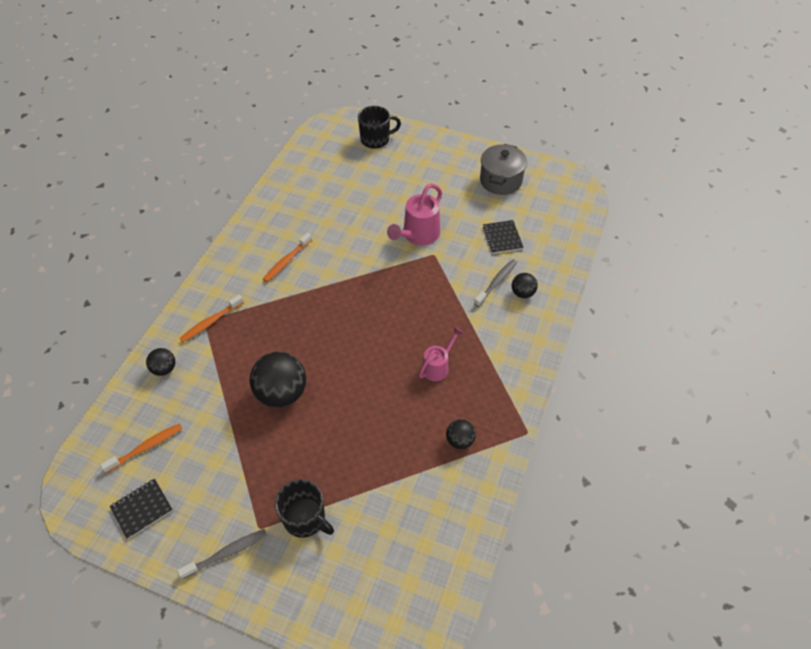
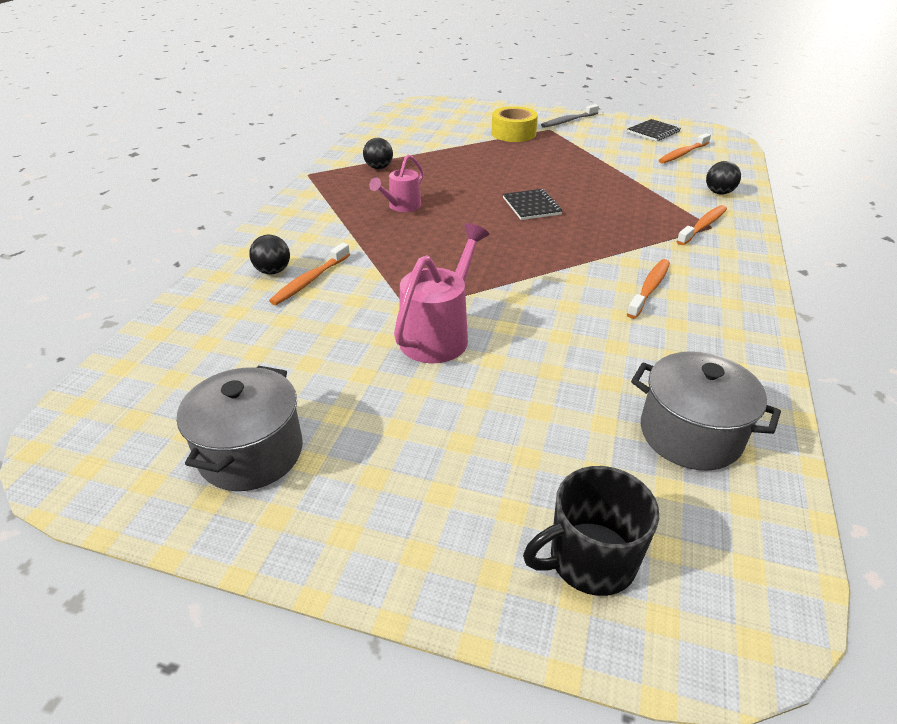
camera: 175 degrees right, 15 degrees down
black ball [250,352,306,408] -> none
black mug [275,479,334,538] -> yellow tape [491,106,538,142]
grey toothbrush [474,259,517,307] -> orange toothbrush [269,243,350,305]
black notebook [483,220,524,254] -> black notebook moved to [503,189,562,220]
none -> grey pot [631,351,781,471]

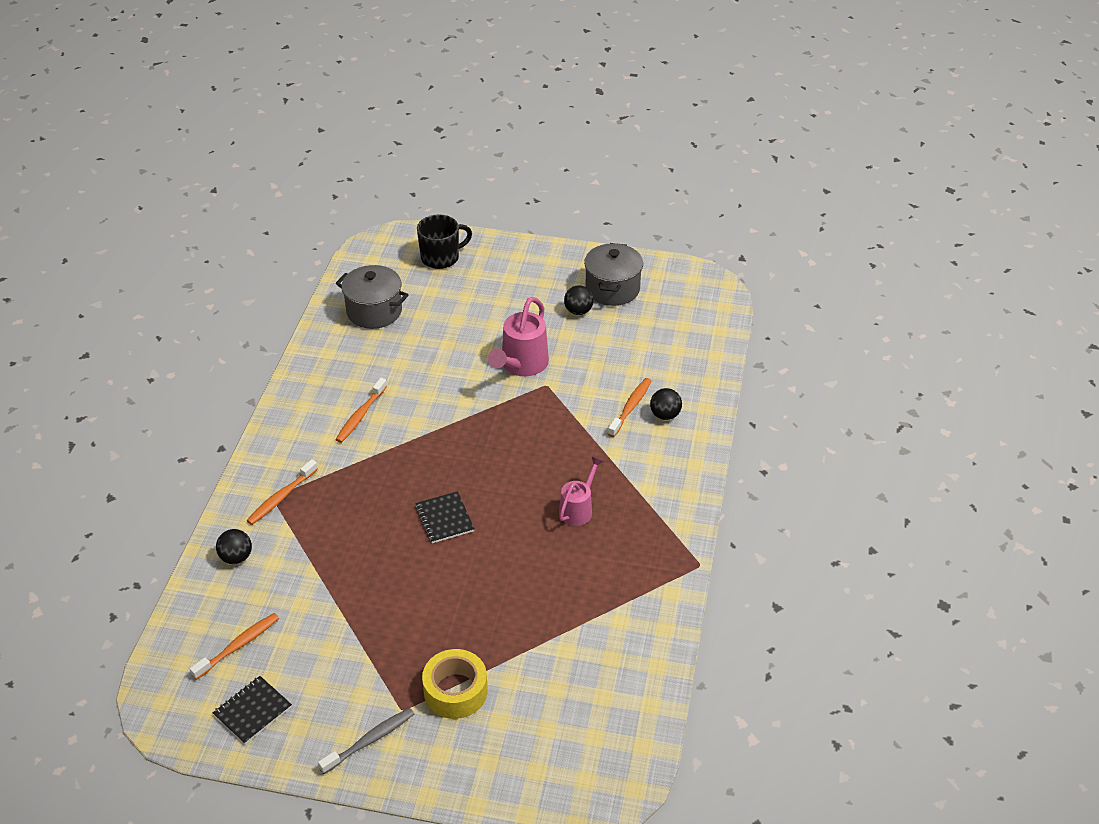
camera: 175 degrees right, 5 degrees up
black ball [363,138,393,169] -> black ball moved to [564,285,594,315]

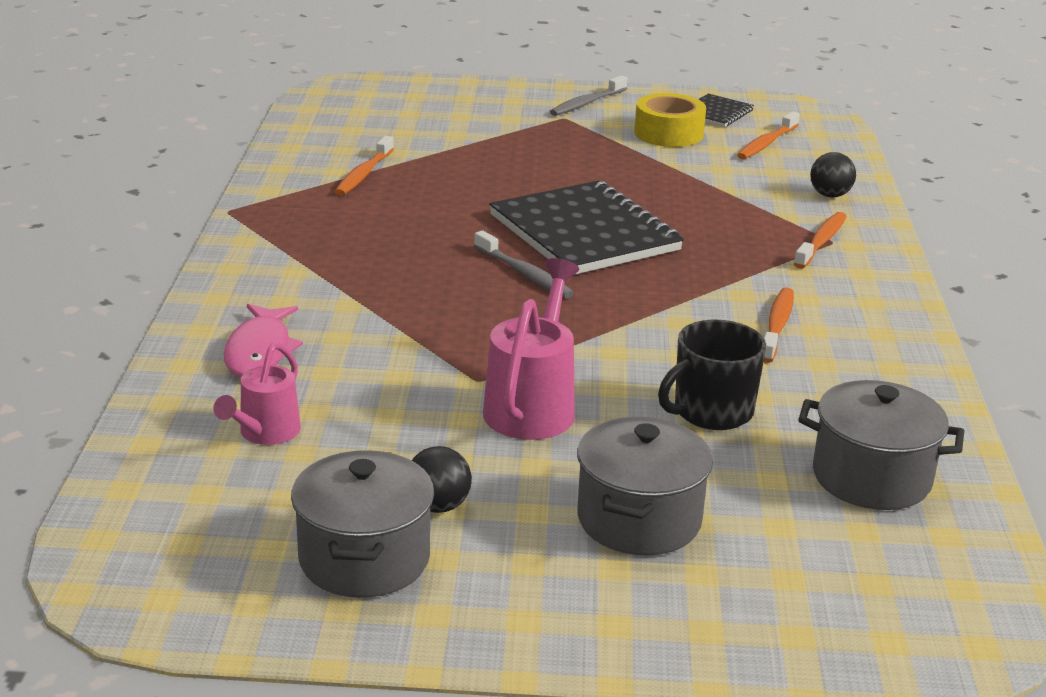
camera: 170 degrees right, 15 degrees down
black notebook [415,491,475,543] -> black notebook [489,181,684,275], size x2.09
black mug [417,215,472,269] -> black mug moved to [658,320,766,430]
yellow tape [422,649,488,719] -> yellow tape moved to [634,93,706,147]
pink watering can [559,456,604,526] -> pink watering can moved to [213,342,301,445]
orange toothbrush [608,378,651,437] -> orange toothbrush moved to [335,136,394,196]
black ball [650,388,682,420] -> pink fish [224,304,303,377]
none -> grey toothbrush [474,230,574,298]
none -> grey pot [577,417,713,555]

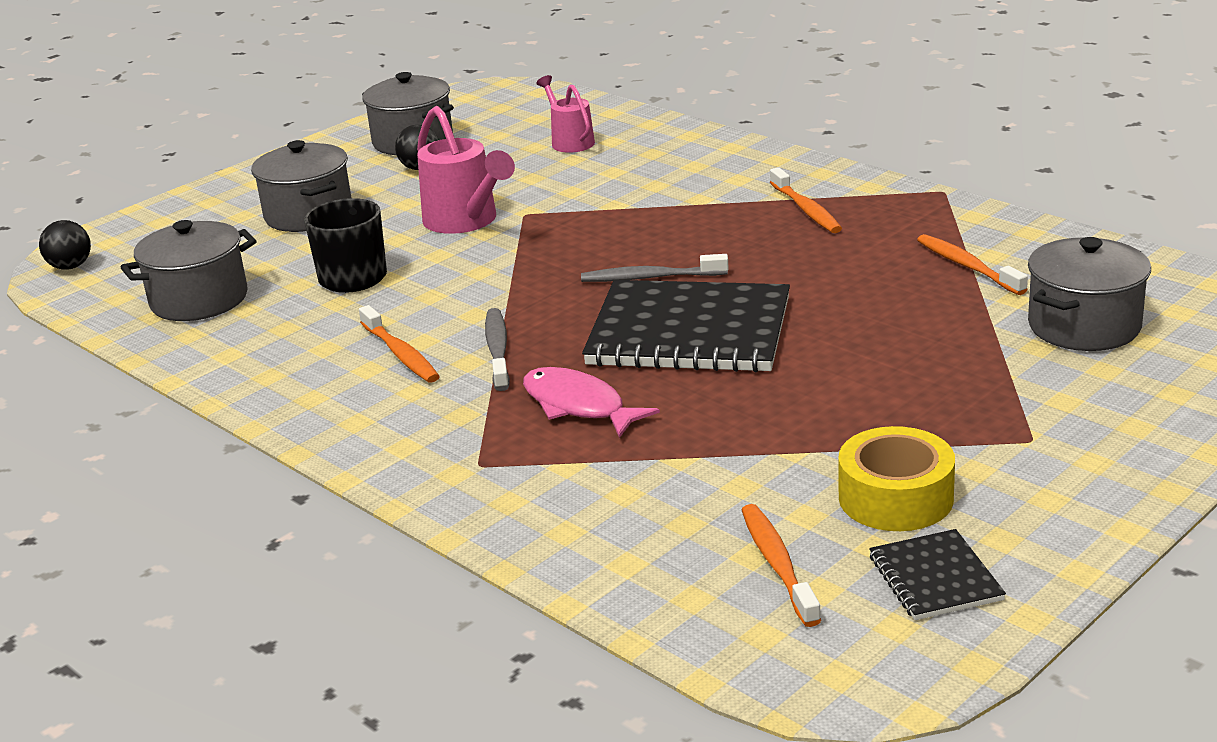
camera: 135 degrees right, 0 degrees up
pink fish [224,304,303,377] -> pink fish moved to [523,367,660,438]
grey toothbrush [550,75,628,116] -> grey toothbrush moved to [485,308,510,391]
orange toothbrush [794,212,847,269] -> orange toothbrush moved to [770,167,842,233]
black ball [810,152,856,197] -> black ball moved to [39,220,91,270]
none -> grey pot [1028,237,1151,351]

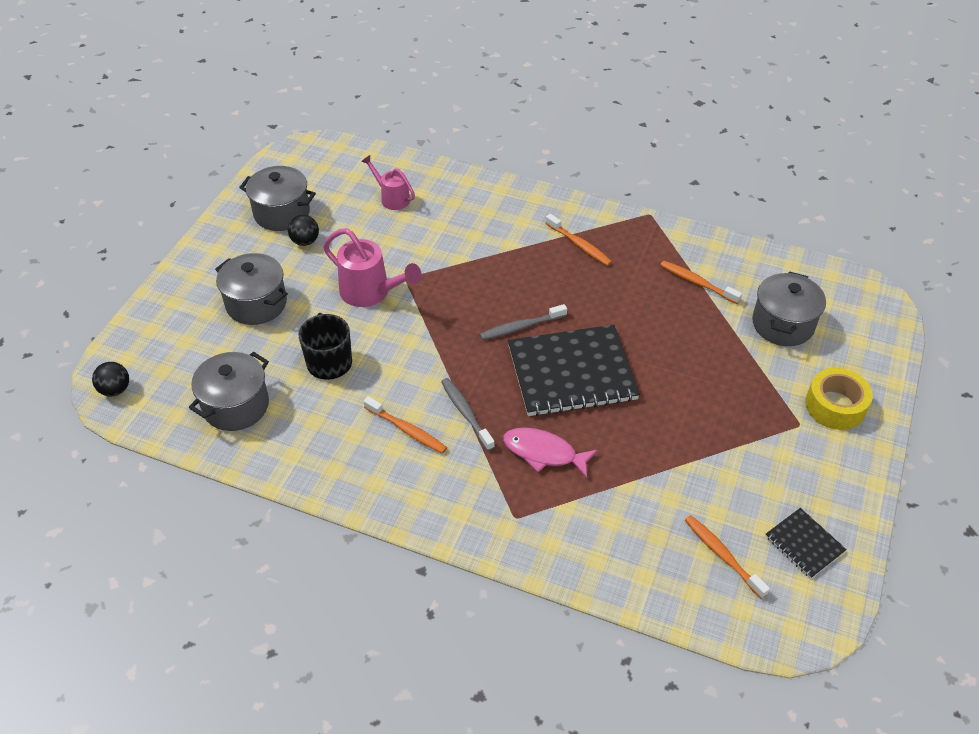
camera: 25 degrees left, 20 degrees up
yellow tape [838,426,955,531] -> yellow tape moved to [805,368,873,430]

